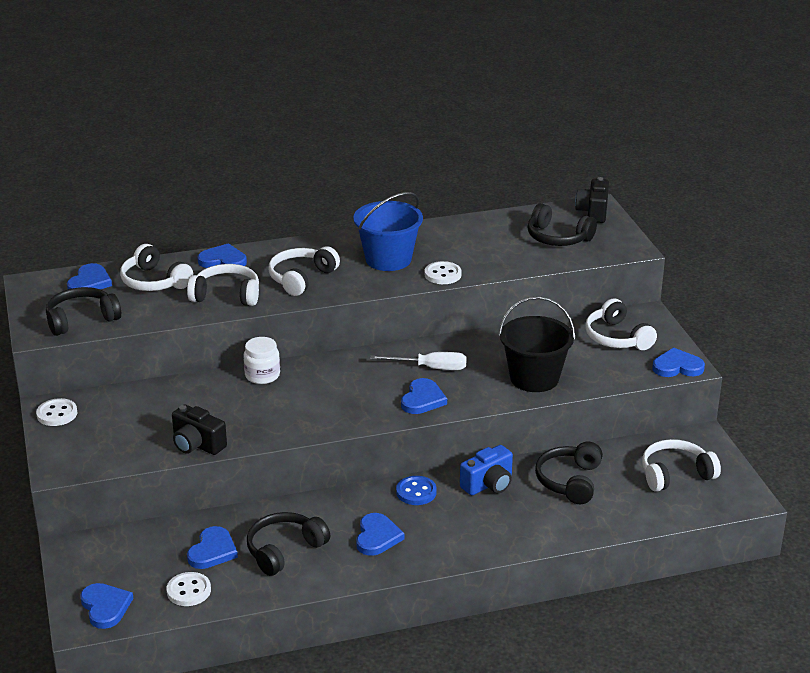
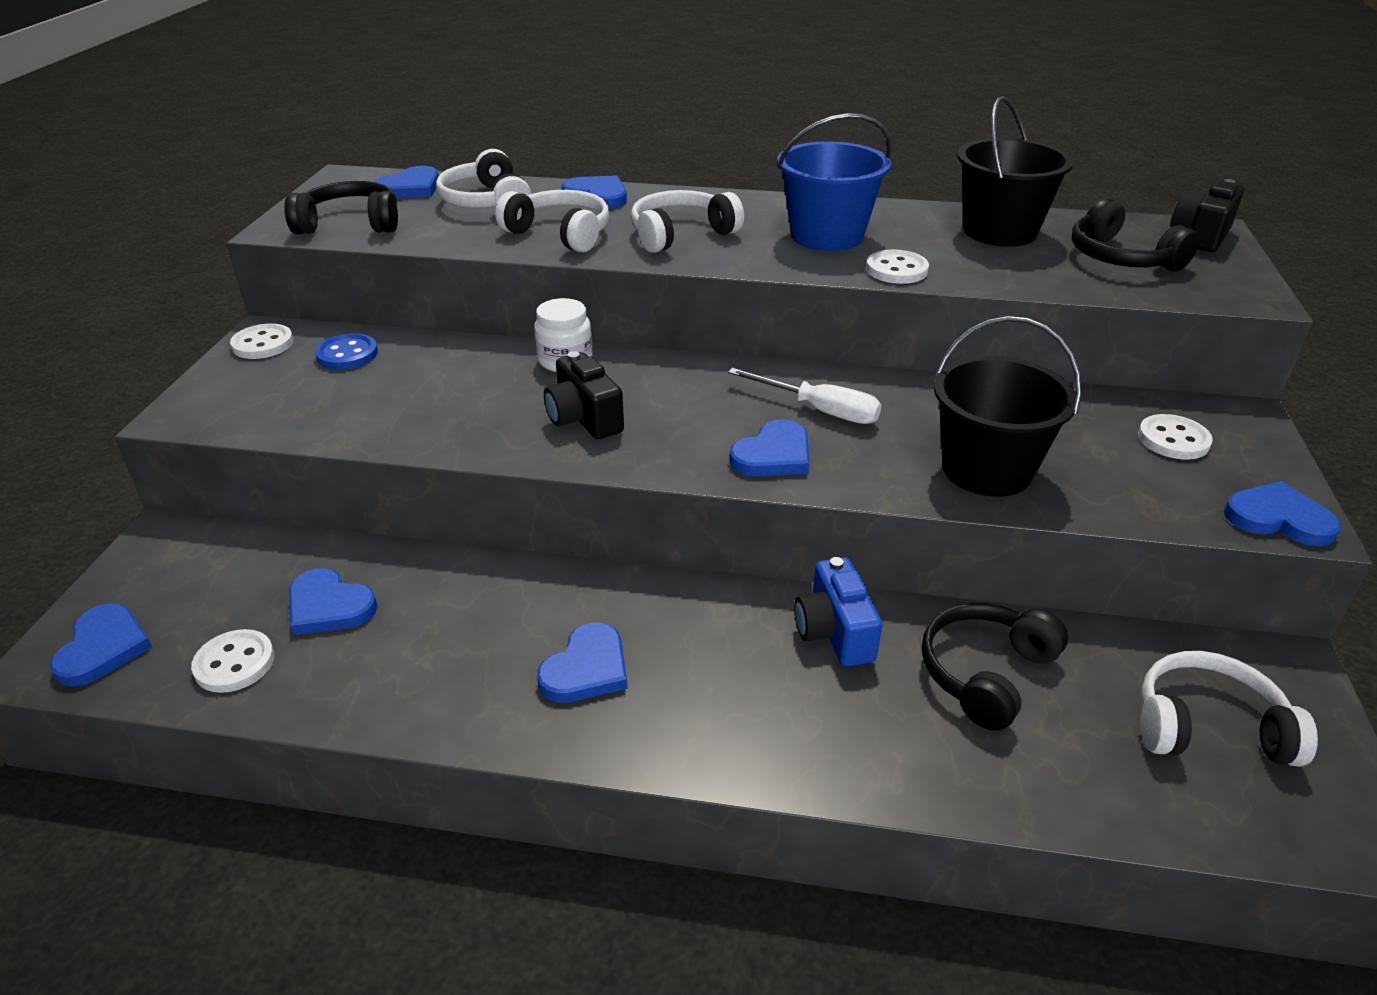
camera: 25 degrees right, 5 degrees up
black camera [172,404,227,455] -> black camera moved to [544,351,624,439]
blue heart [187,526,238,569] -> blue heart turned 75 degrees clockwise [289,568,377,635]
black headphones [247,512,330,576] -> none
blue button [396,476,437,505] -> blue button moved to [315,333,378,370]
blue camera [460,445,513,495] -> blue camera turned 90 degrees clockwise [794,557,882,667]
white headphones [585,298,657,350] -> white button [1138,414,1213,460]
none -> black bucket [957,96,1074,247]

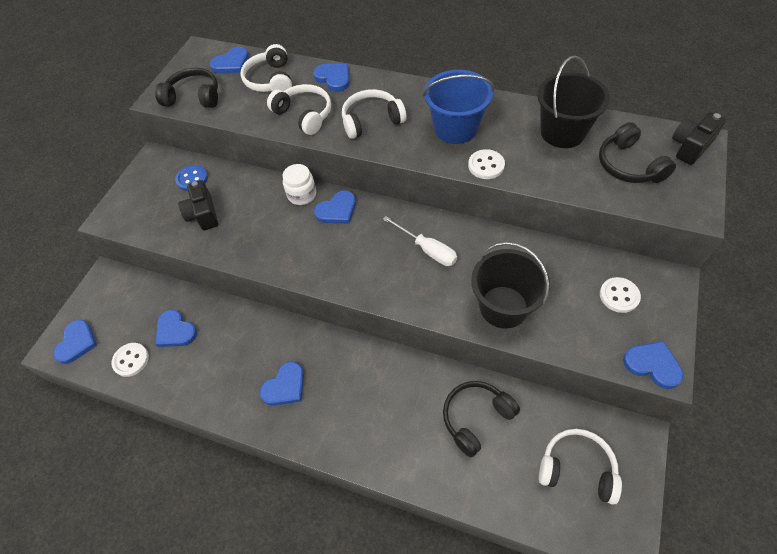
camera: 15 degrees right, 20 degrees up
white button [230,323,293,359] -> none
black camera [544,351,624,439] -> black camera moved to [178,180,218,231]
blue heart [729,419,810,476] -> blue heart moved to [314,190,356,224]
blue camera [794,557,882,667] -> none

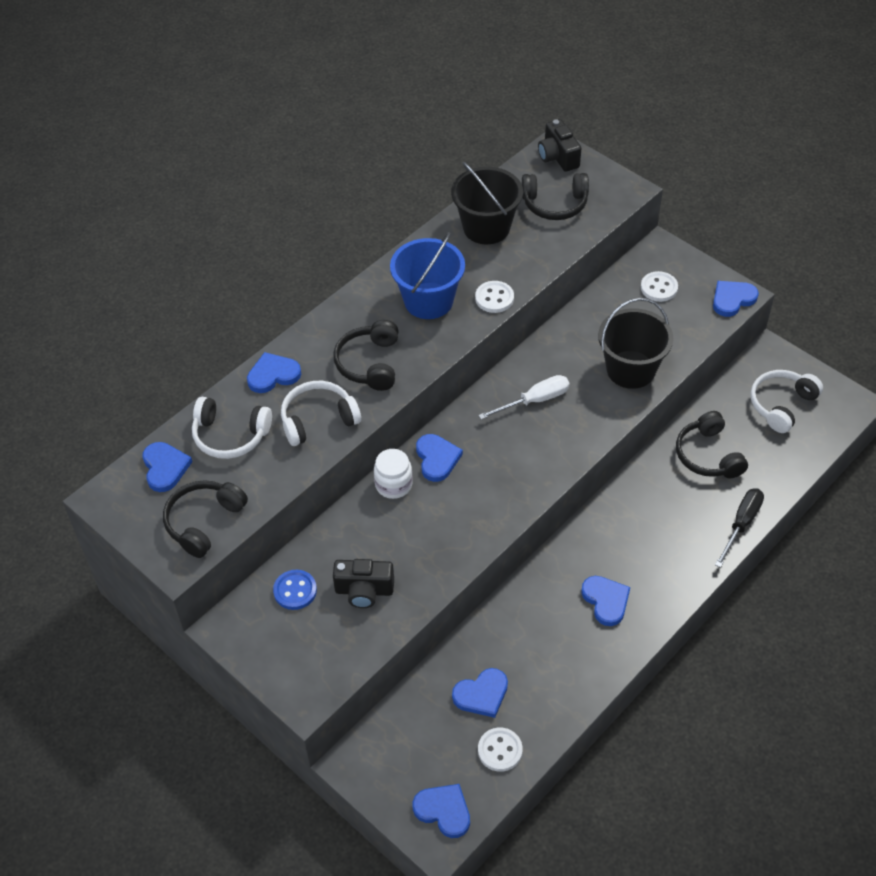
camera: 70 degrees left, 5 degrees down
white headphones [342,89,406,139] -> black headphones [333,320,399,391]
none -> black screwdriver [715,488,764,568]

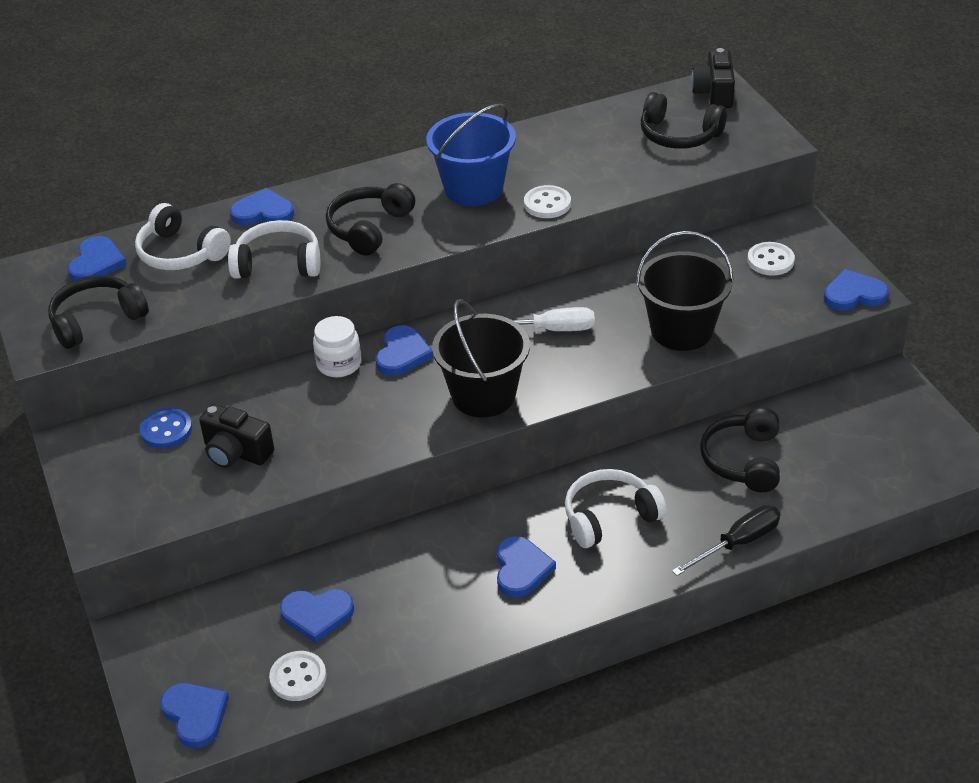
camera: 25 degrees right, 10 degrees down
black bucket [451,162,523,244] -> black bucket moved to [432,299,530,417]
white headphones [750,370,823,433] -> white headphones moved to [565,469,667,548]

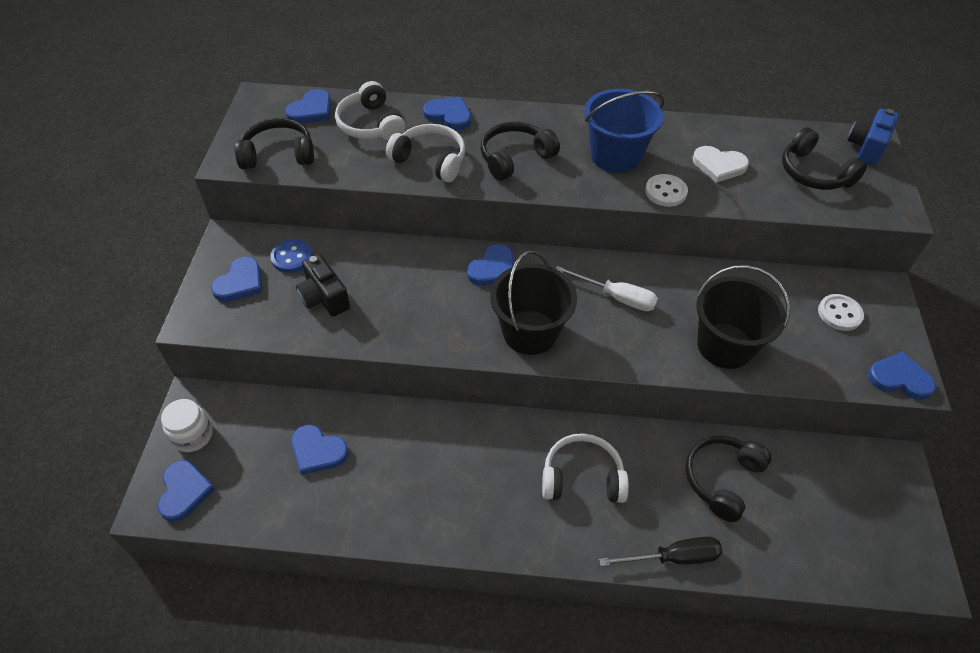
camera: 25 degrees right, 10 degrees up
white button [269,651,326,701] -> none
white jar [313,316,361,377] -> white jar moved to [161,399,213,452]
blue heart [497,536,556,598] -> blue heart moved to [211,257,262,302]
black camera [691,48,735,108] -> blue camera [847,108,899,165]
none -> white heart [693,146,749,183]

